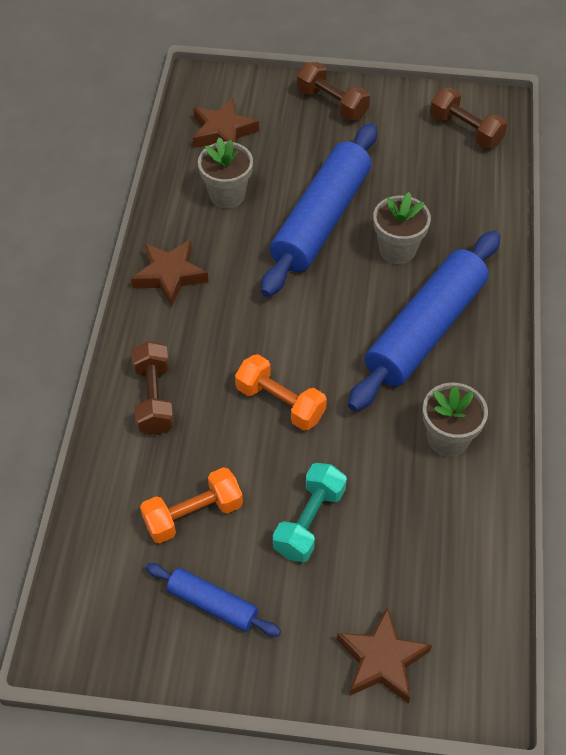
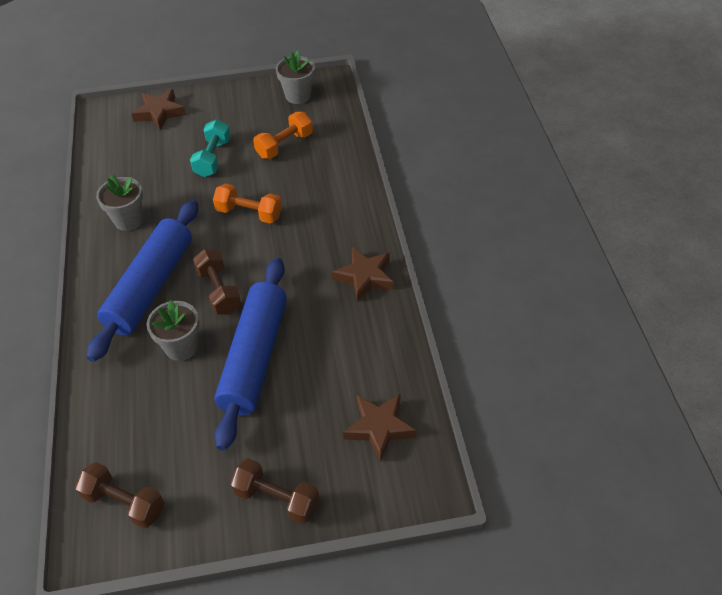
camera: 165 degrees right, 5 degrees down
brown dumbbell [131,341,174,435] -> brown dumbbell moved to [193,249,241,314]
blue rolling pin [146,563,281,637] -> none
grey flower pot [198,138,253,208] -> grey flower pot moved to [276,51,315,104]

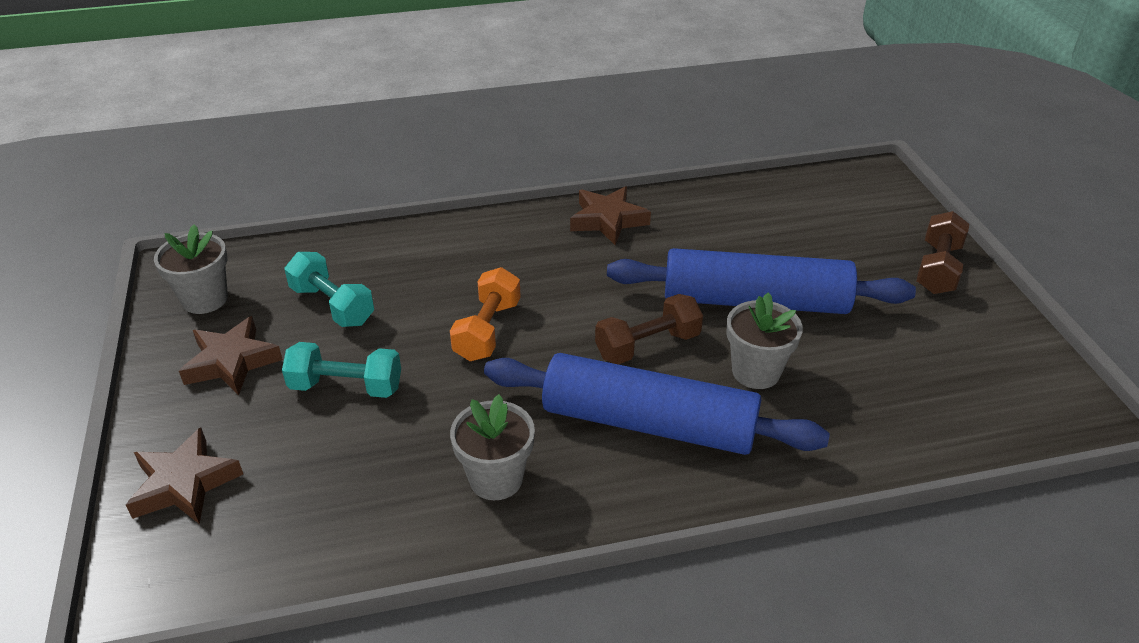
camera: 95 degrees left, 10 degrees down
brown dumbbell [75,462,164,528] -> none
orange dumbbell [253,112,313,159] -> turquoise dumbbell [284,252,374,327]
brown star [343,394,416,462] -> brown star moved to [179,316,283,396]

